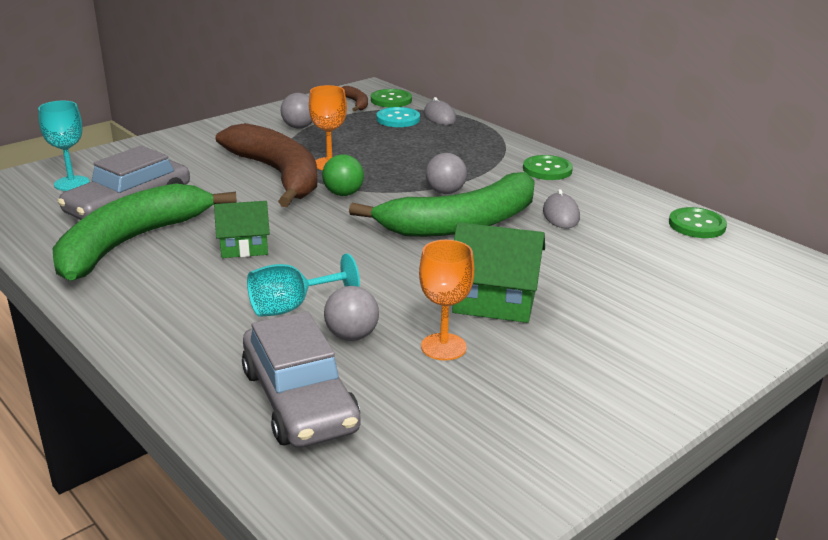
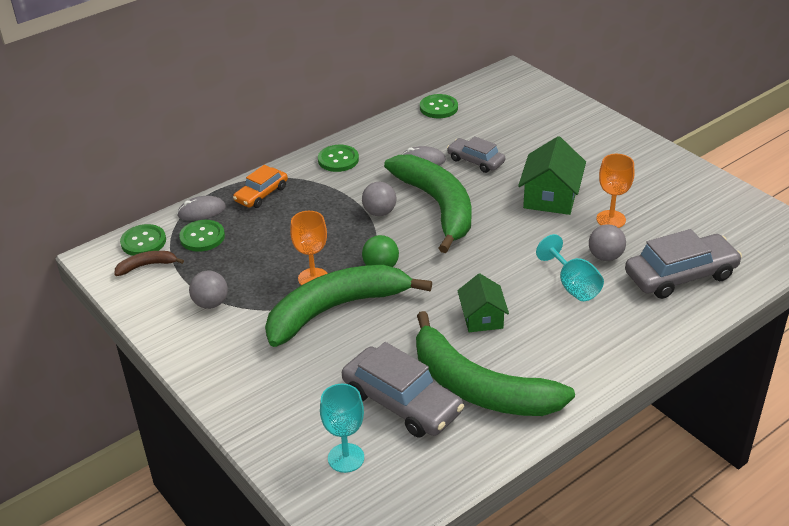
camera: 85 degrees left, 10 degrees up
brown banana [216,123,317,207] -> green banana [265,265,432,347]
turquoise button [376,107,420,127] -> green button [179,220,225,252]
none -> orange car [233,165,288,208]
none -> grey car [447,136,505,173]

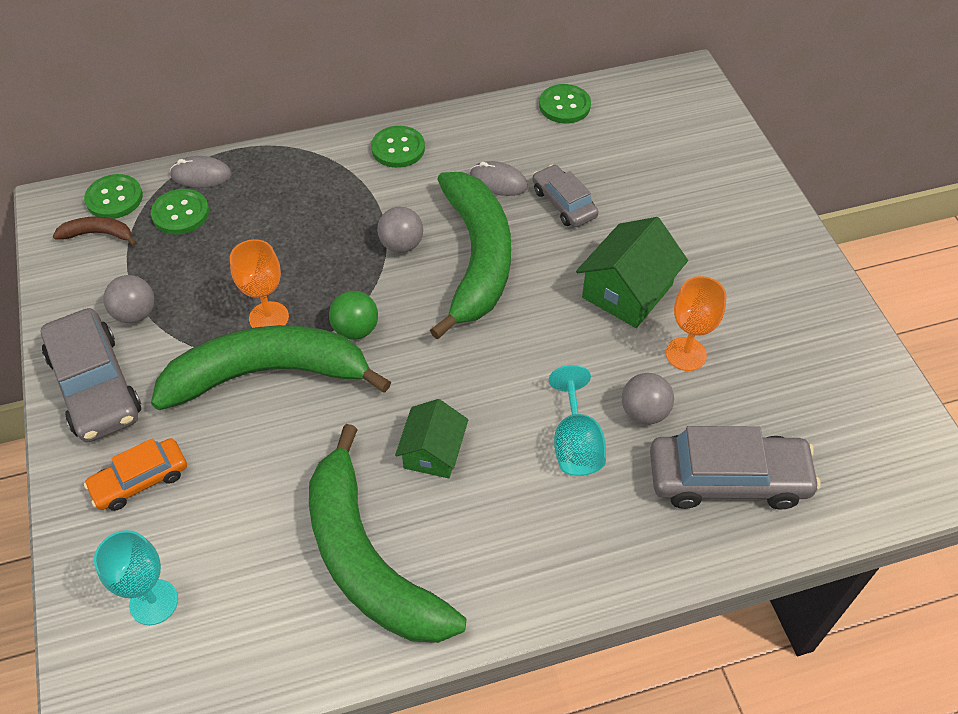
camera: 20 degrees right, 15 degrees up
orange car [233,165,288,208] -> orange car moved to [84,438,187,511]
grey car [342,342,464,437] -> grey car moved to [41,308,141,442]

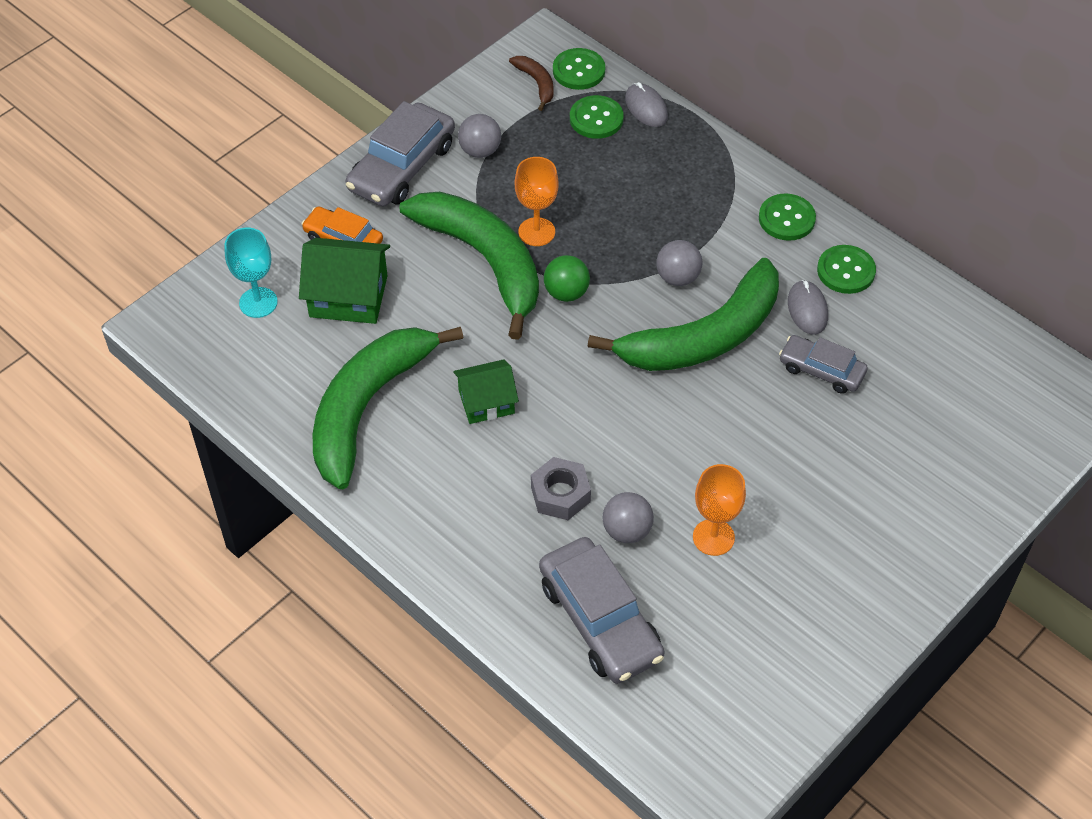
camera: 60 degrees right, 0 degrees up
grey car [533,165,599,227] -> grey car turned 90 degrees counterclockwise [779,335,868,394]
green button [539,84,591,123] -> green button moved to [817,245,876,294]
turquoise goblet [549,365,606,476] -> grey nut [531,457,591,520]
green house [576,217,688,328] -> green house moved to [299,238,390,324]

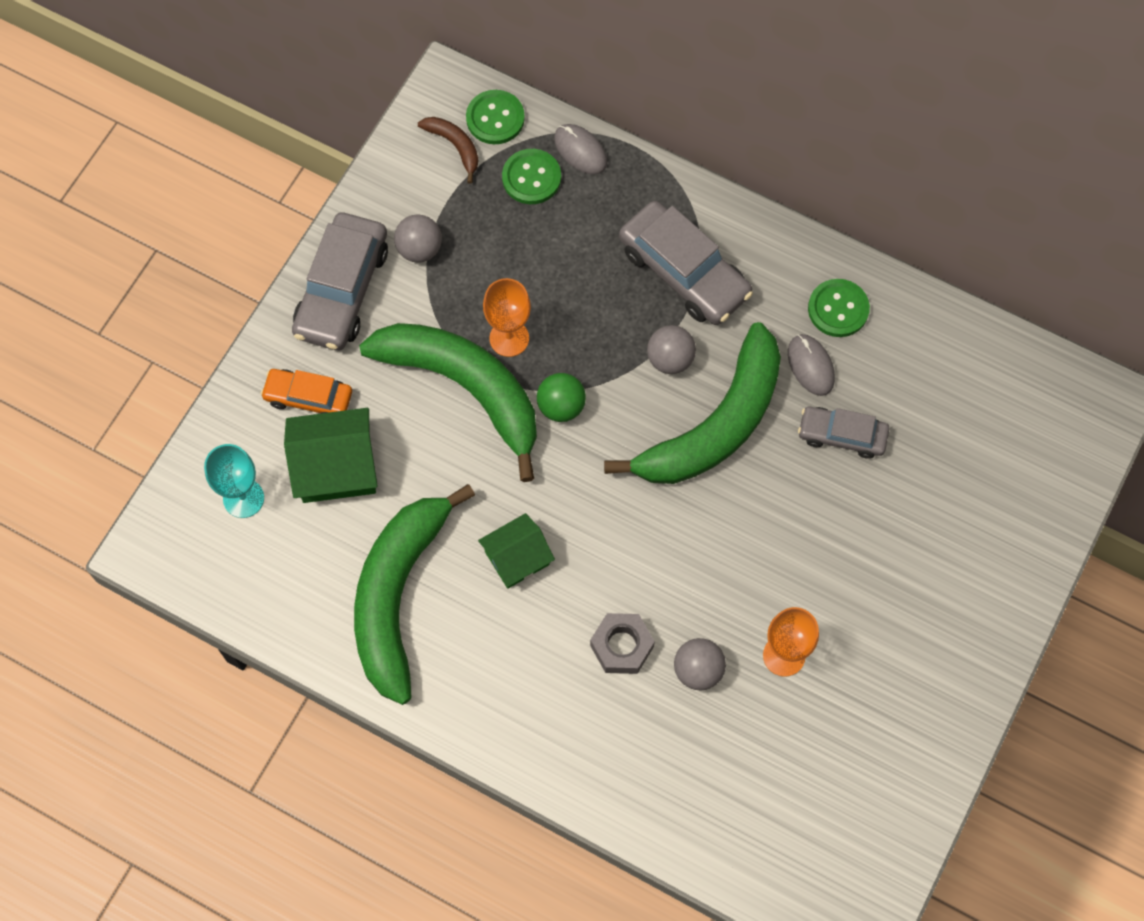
camera: 15 degrees left, 15 degrees up
grey car [539,537,665,684] -> grey car moved to [619,201,753,325]
green button [759,193,816,241] -> none

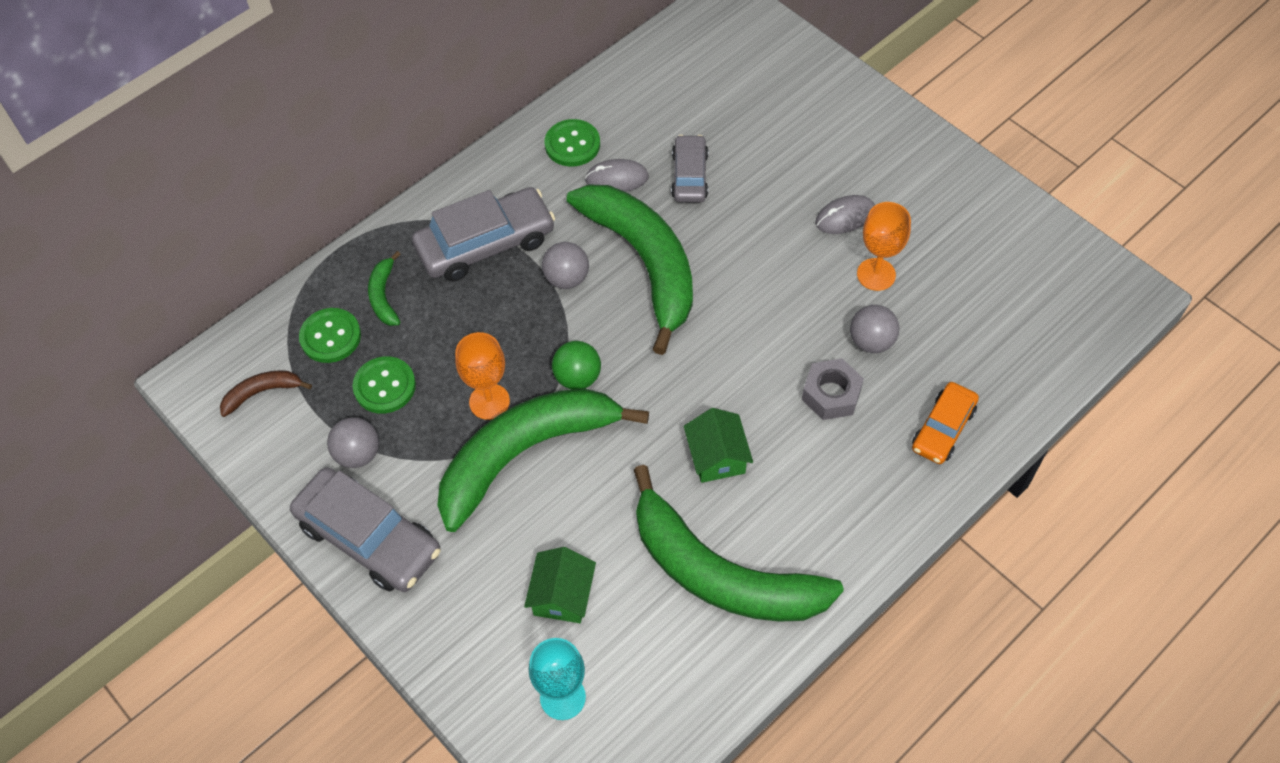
camera: 70 degrees left, 10 degrees down
orange car [260,369,352,414] -> orange car moved to [912,382,979,464]
green house [284,408,378,503] -> green house [524,547,596,623], size x0.66
green button [466,90,525,144] -> green button moved to [353,356,416,414]
grey mouse [554,124,607,175] -> grey mouse moved to [815,195,875,234]
grey car [798,407,889,459] -> grey car turned 150 degrees clockwise [671,135,708,202]
none -> green banana [368,251,400,326]

